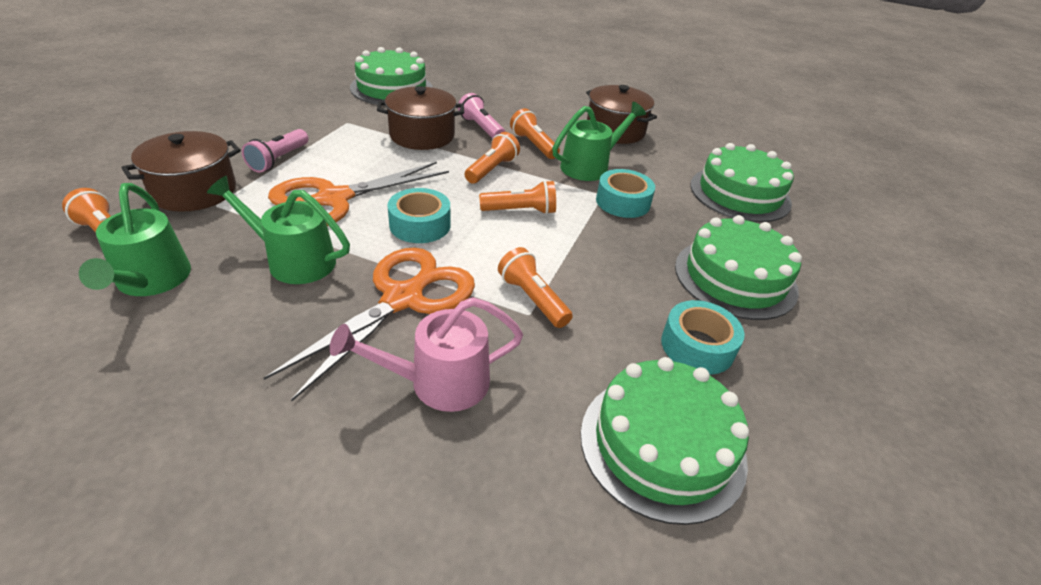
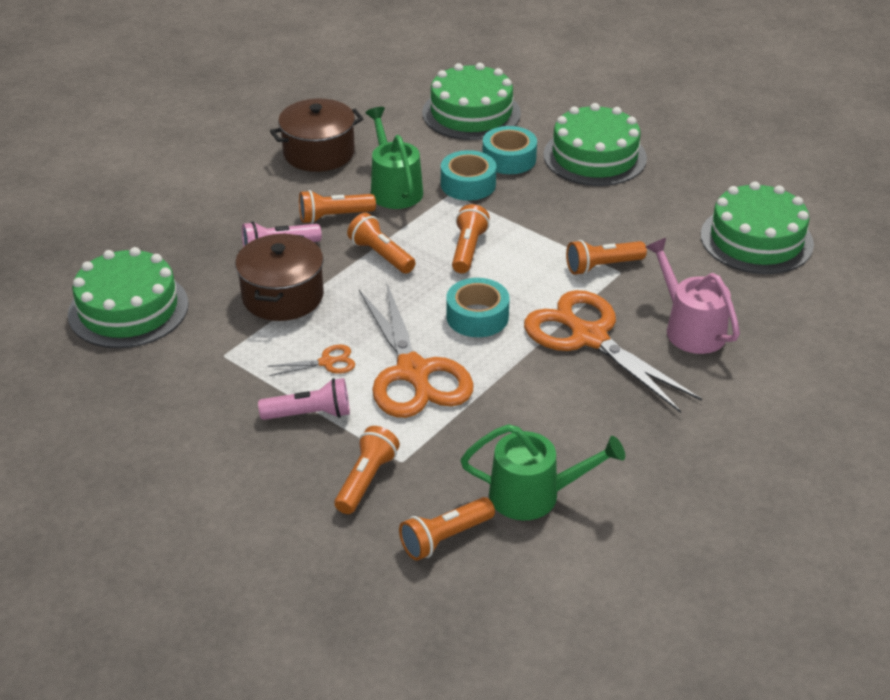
camera: 70 degrees left, 0 degrees up
brown pot [121,131,241,212] -> orange flashlight [334,426,400,514]
green watering can [207,176,350,284] -> none
pink flashlight [242,129,308,173] -> pink flashlight turned 45 degrees counterclockwise [258,378,350,420]
pink watering can [329,297,523,412] -> pink watering can turned 150 degrees clockwise [646,238,740,354]
turquoise tape [661,300,744,375] -> turquoise tape moved to [482,126,537,174]
none -> orange scissors [267,345,355,376]

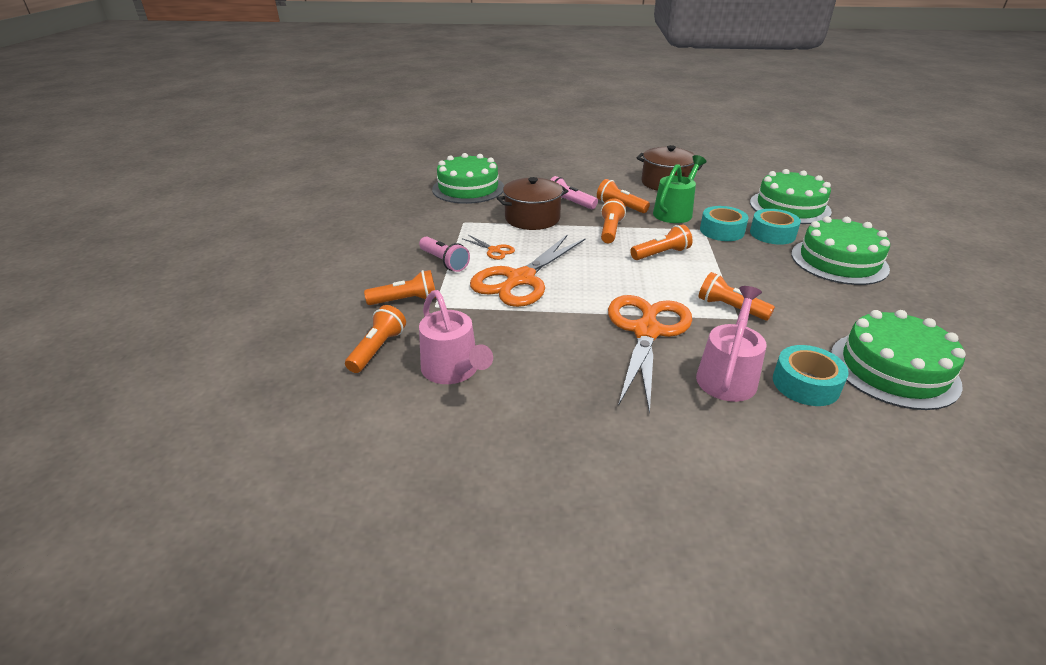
camera: 55 degrees right, 5 degrees down
orange flashlight [399,497,495,561] -> orange flashlight turned 90 degrees clockwise [345,305,406,373]
turquoise tape [446,278,510,337] -> turquoise tape moved to [773,345,849,406]
green watering can [460,424,625,520] -> pink watering can [419,290,493,384]

